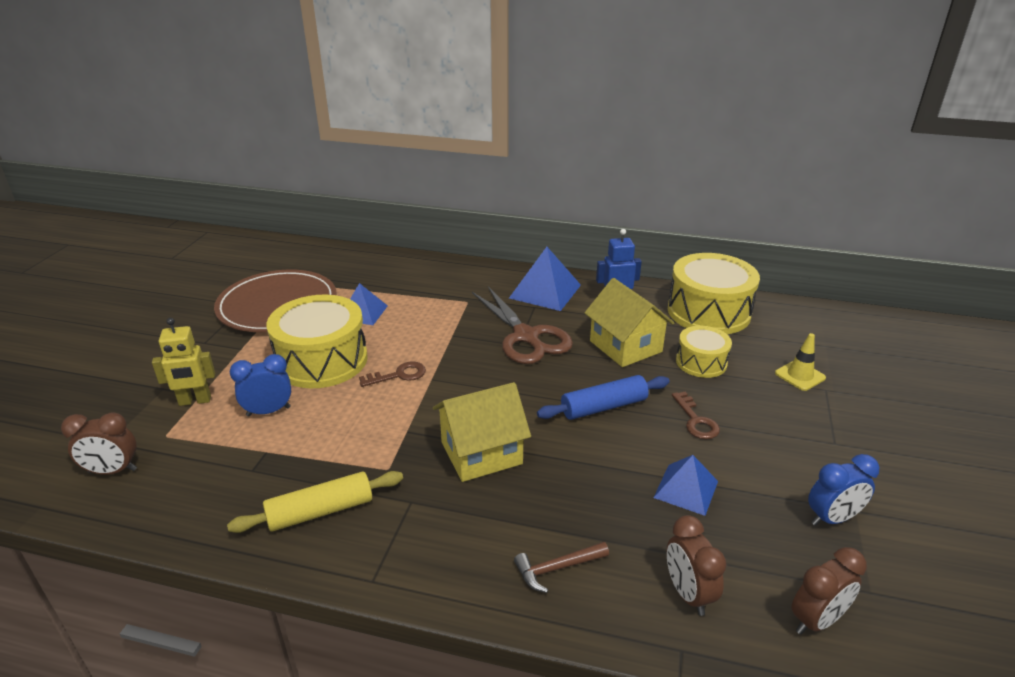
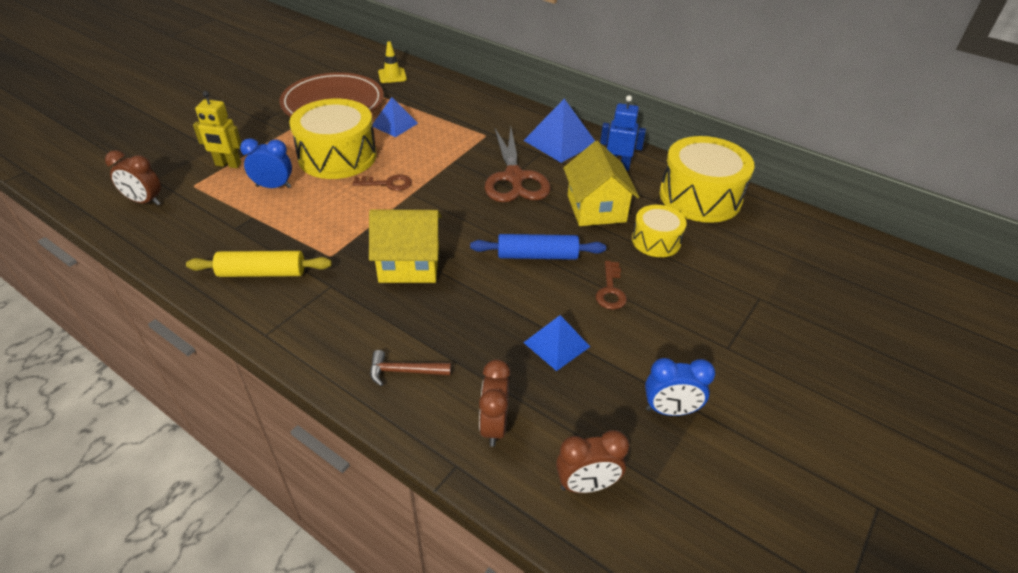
camera: 20 degrees right, 10 degrees up
yellow traffic cone [775,333,826,391] -> yellow traffic cone moved to [378,41,407,83]

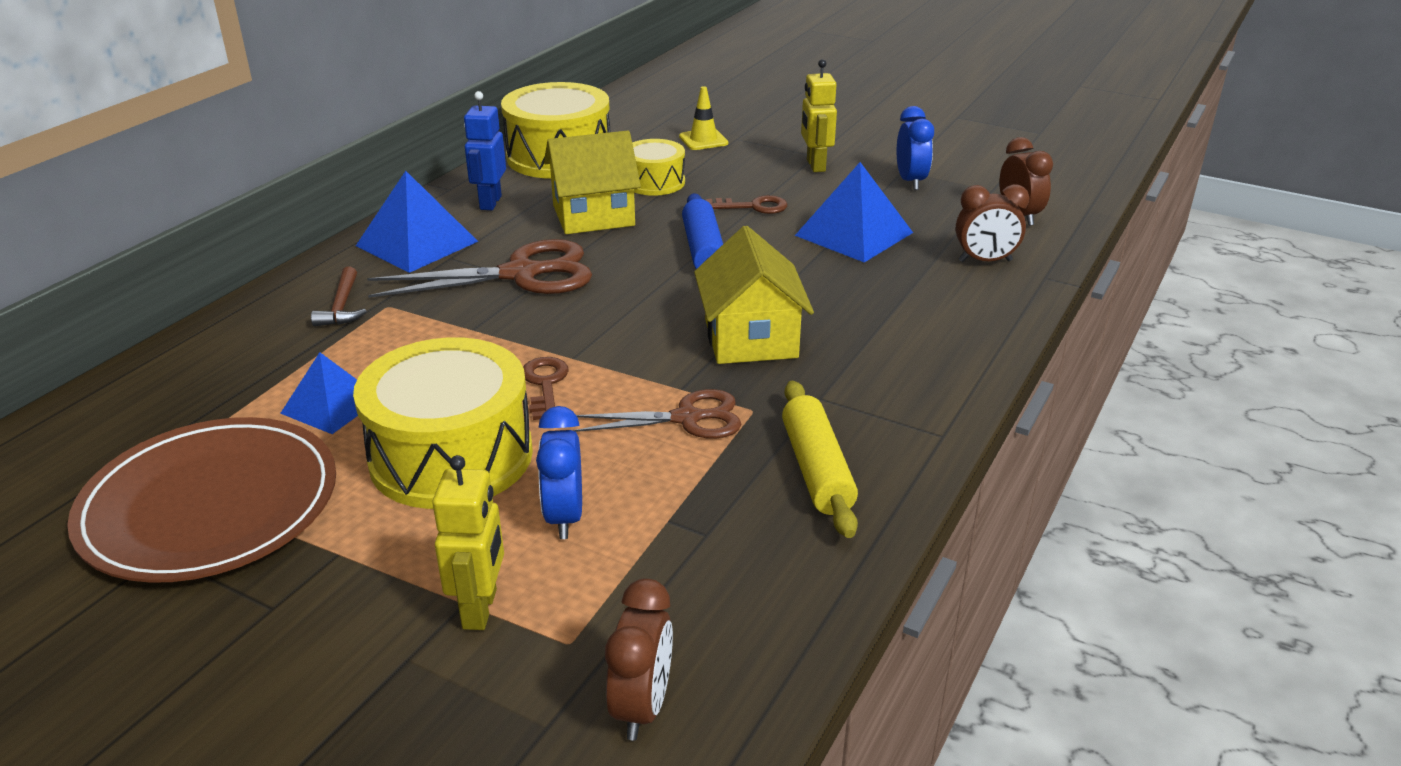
camera: 95 degrees left, 10 degrees down
brown hammer [370,350,451,386] -> brown hammer moved to [311,266,366,326]
yellow traffic cone [378,41,407,83] -> yellow traffic cone moved to [679,86,728,150]
blue pyramid [523,315,590,371] -> blue pyramid [795,162,913,262], size x1.54
none -> brown scissors [573,389,741,439]
none -> yellow robot [801,59,837,172]

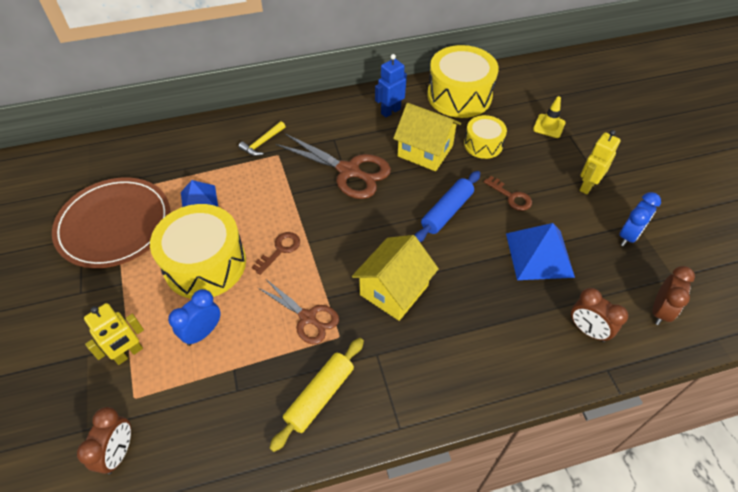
camera: 45 degrees right, 20 degrees up
brown hammer [311,266,366,326] -> yellow hammer [238,121,286,156]
blue pyramid [356,171,478,273] -> none
brown clock [605,579,673,741] -> brown clock turned 45 degrees counterclockwise [77,407,131,474]

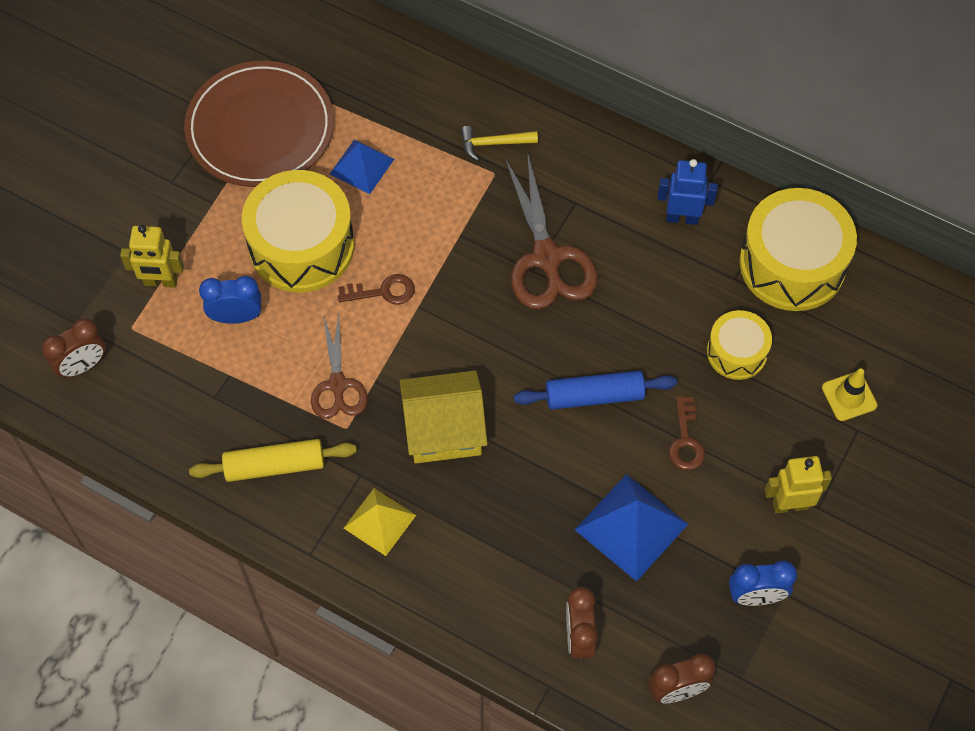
camera: 45 degrees right, 10 degrees up
yellow house [393,103,461,171] -> none
none -> yellow pyramid [344,488,416,556]

